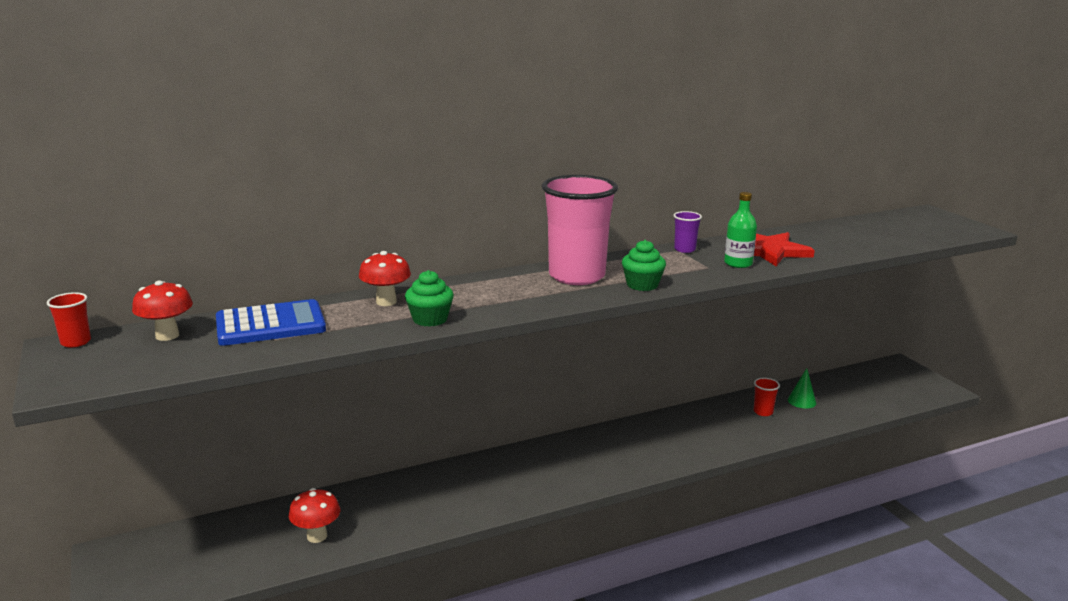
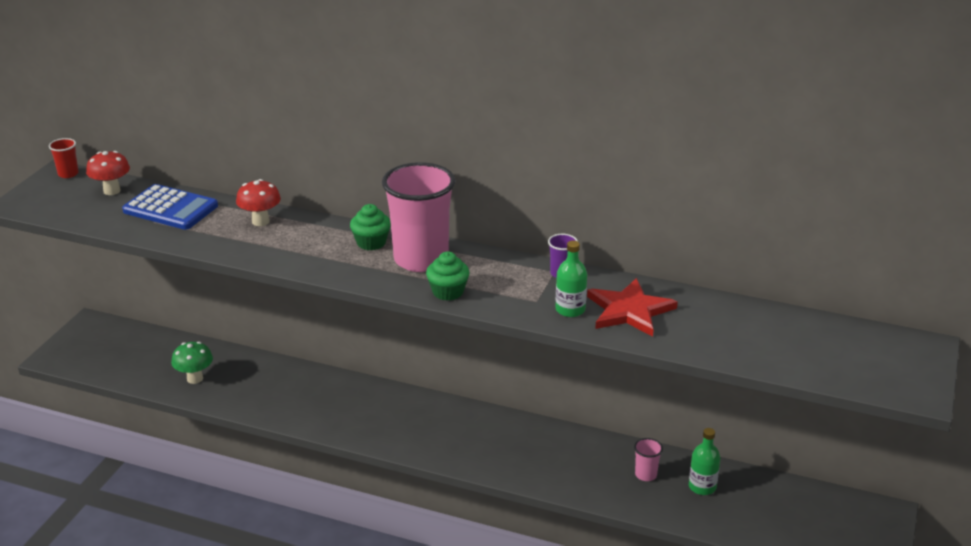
camera: 45 degrees right, 10 degrees up
red mushroom [289,488,340,543] -> green mushroom [171,342,213,384]
green cupcake [405,270,454,327] -> green cupcake moved to [350,204,391,251]
red cup [754,378,780,416] -> pink cup [634,438,663,481]
green cone [788,368,816,408] -> green bottle [689,428,721,495]

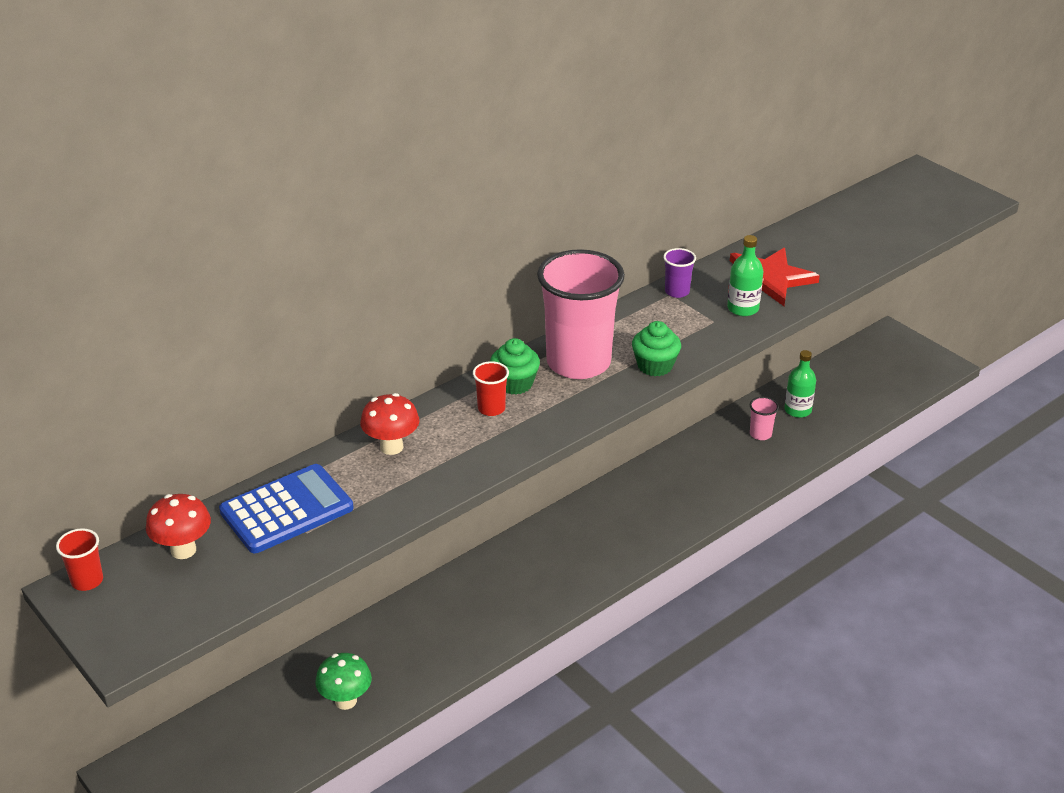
camera: 60 degrees left, 5 degrees up
none -> red cup [473,361,509,416]

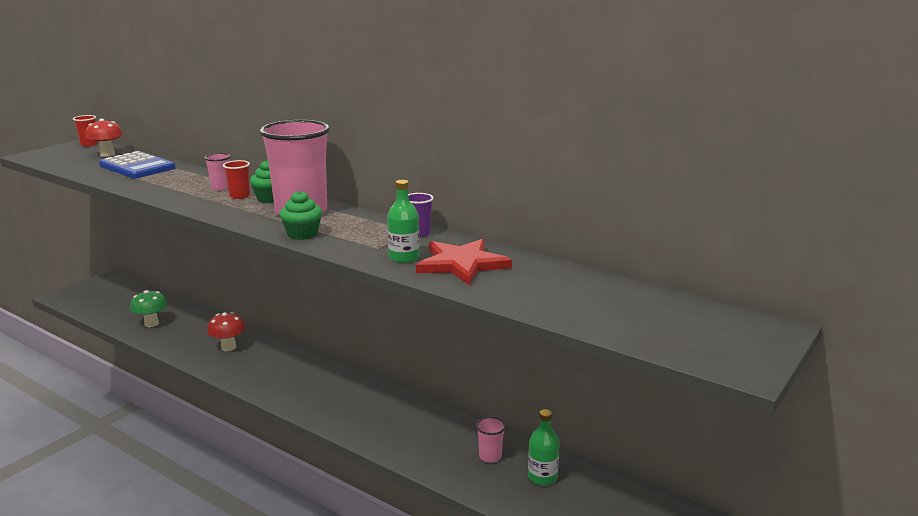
camera: 75 degrees right, 15 degrees down
red mushroom [360,393,419,455] -> red mushroom moved to [207,312,246,351]
none -> pink cup [204,153,231,191]

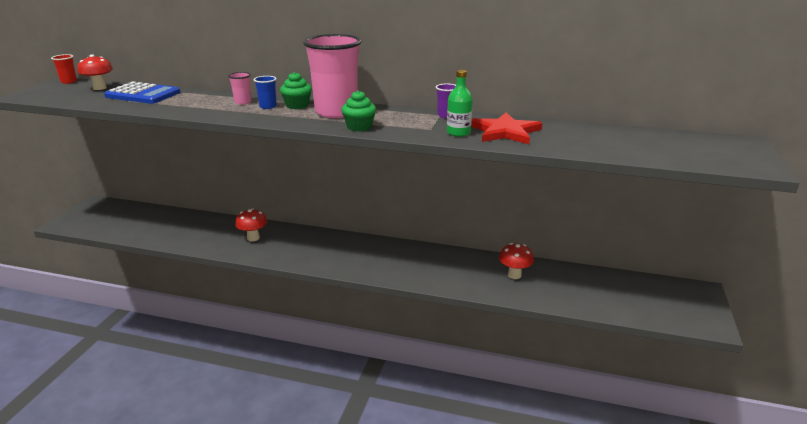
camera: 20 degrees left, 5 degrees up
green mushroom [130,290,167,327] -> none
red cup [223,160,250,199] -> blue cup [254,76,277,109]
pink cup [476,417,506,463] -> red mushroom [499,243,534,279]
green bottle [528,409,560,485] -> none

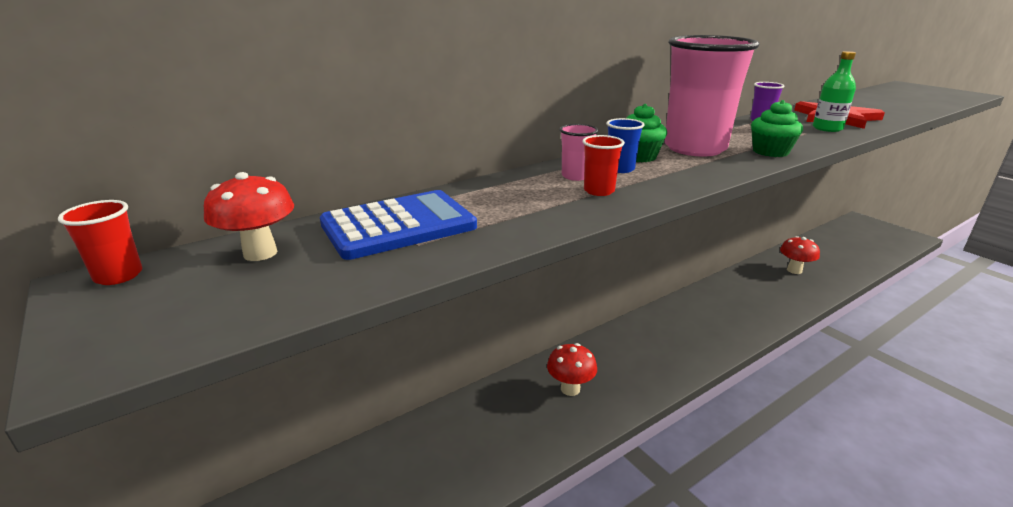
camera: 50 degrees left, 0 degrees up
none -> red cup [583,135,625,196]

